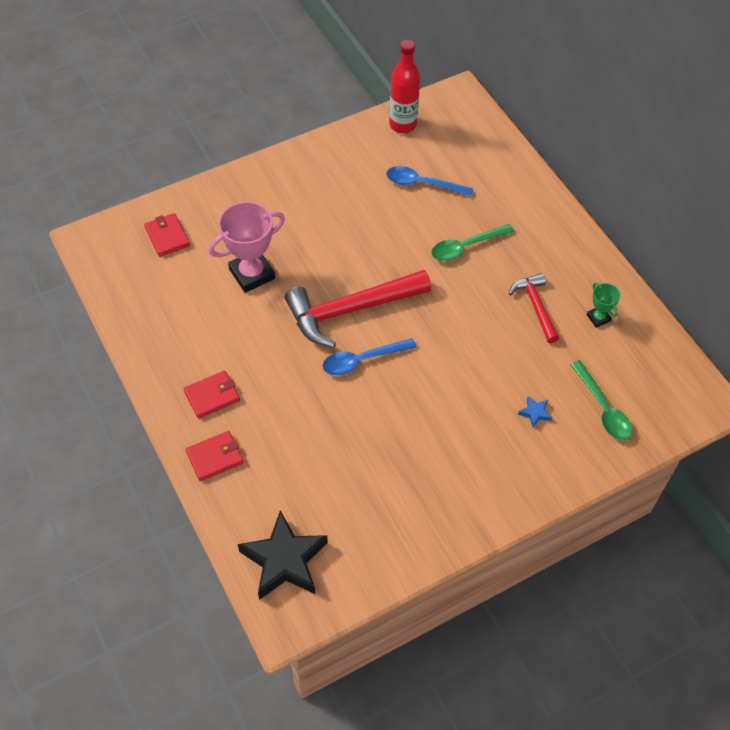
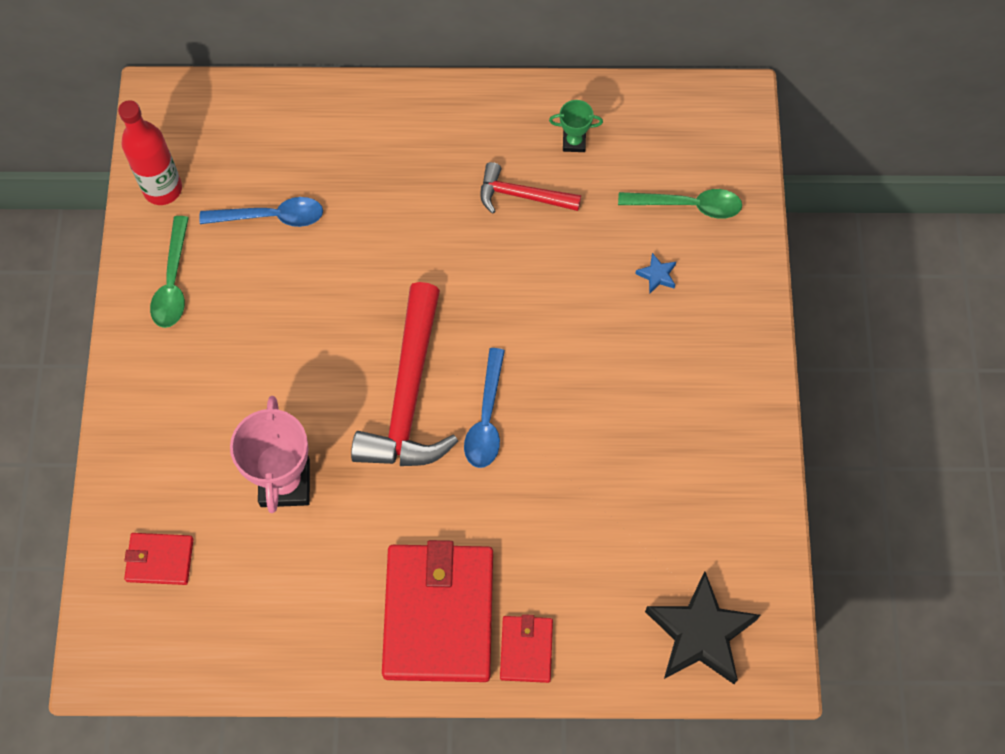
camera: 60 degrees left, 10 degrees up
red wallet [184,371,240,419] -> red wallet [382,540,493,682], size x2.12
blue spoon [386,166,473,196] -> blue spoon turned 135 degrees counterclockwise [199,197,323,227]
green spoon [431,224,515,261] -> green spoon moved to [150,216,189,328]

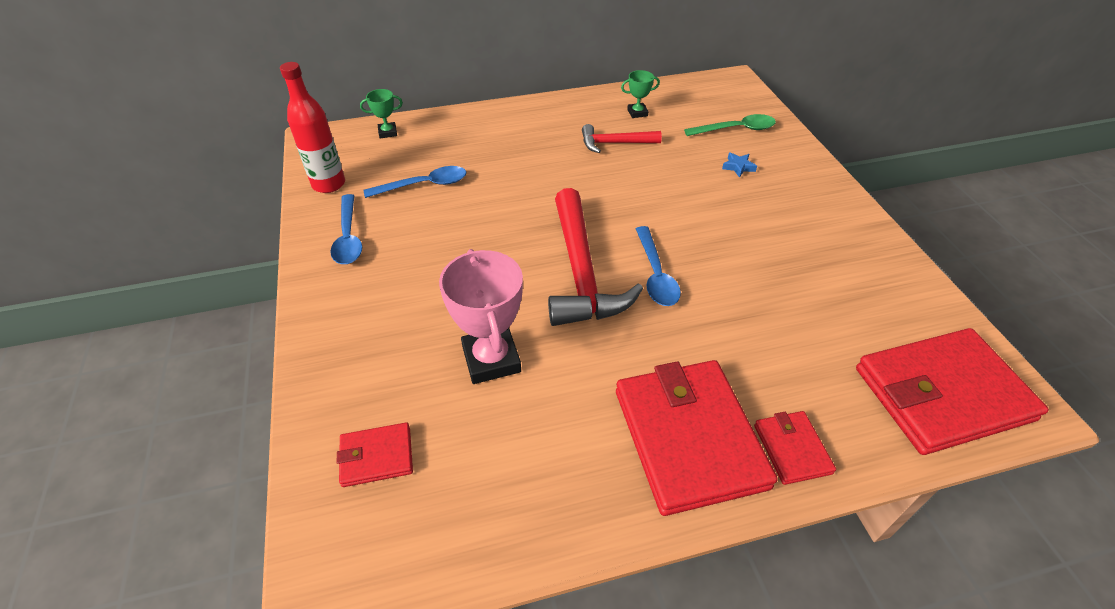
camera: 15 degrees left, 20 degrees down
green spoon [150,216,189,328] -> blue spoon [330,194,362,264]
black star [645,571,760,684] -> red wallet [856,328,1049,455]
none -> green trophy [360,89,403,138]

